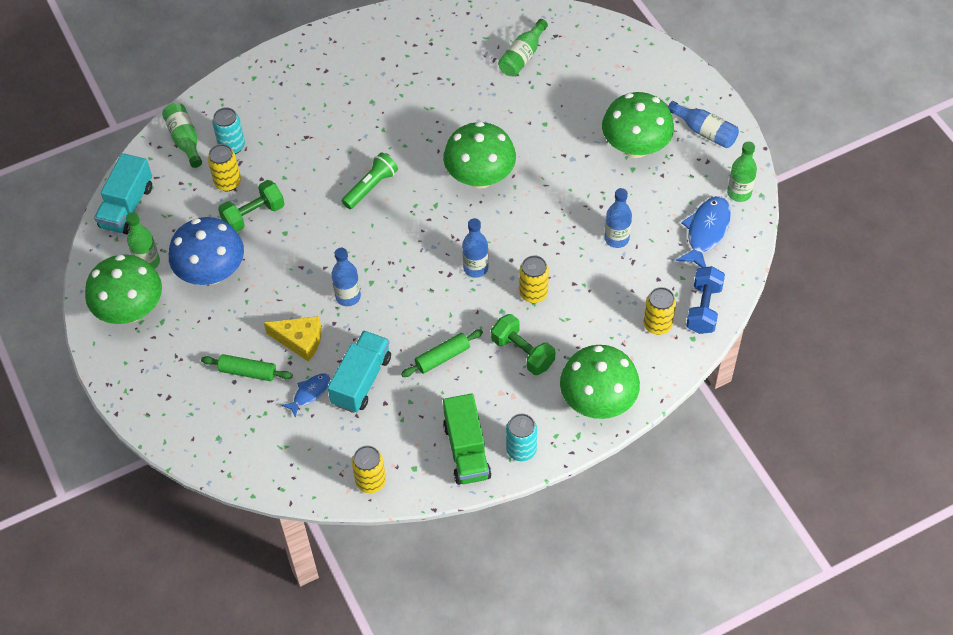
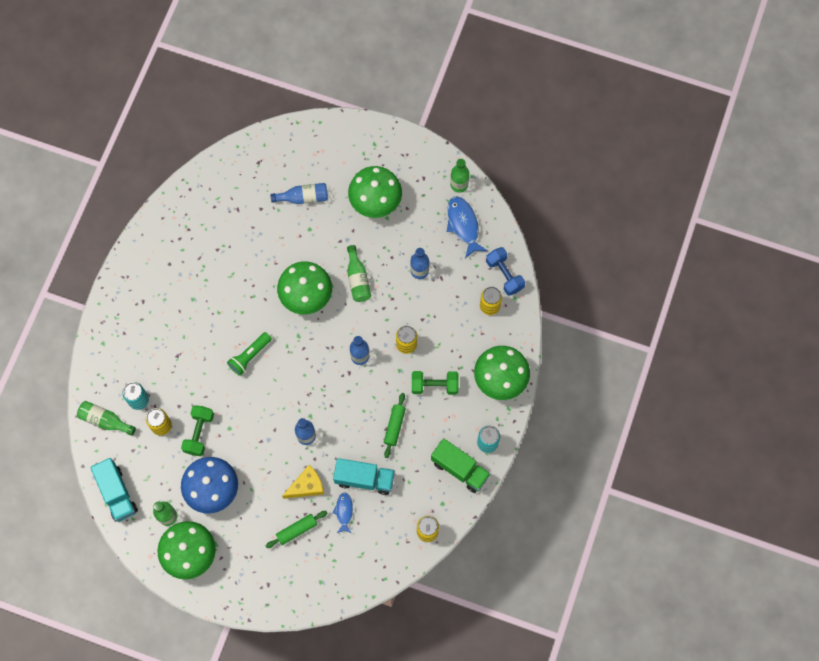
camera: 45 degrees left, 15 degrees up
turquoise truck [328,331,391,413] -> turquoise truck turned 120 degrees clockwise [333,458,395,495]
green flashlight [342,152,398,209] -> green flashlight turned 135 degrees counterclockwise [227,332,272,376]
green bottle [498,19,548,76] -> green bottle moved to [347,245,371,302]
blue bottle [668,101,739,148] -> blue bottle moved to [271,183,328,204]

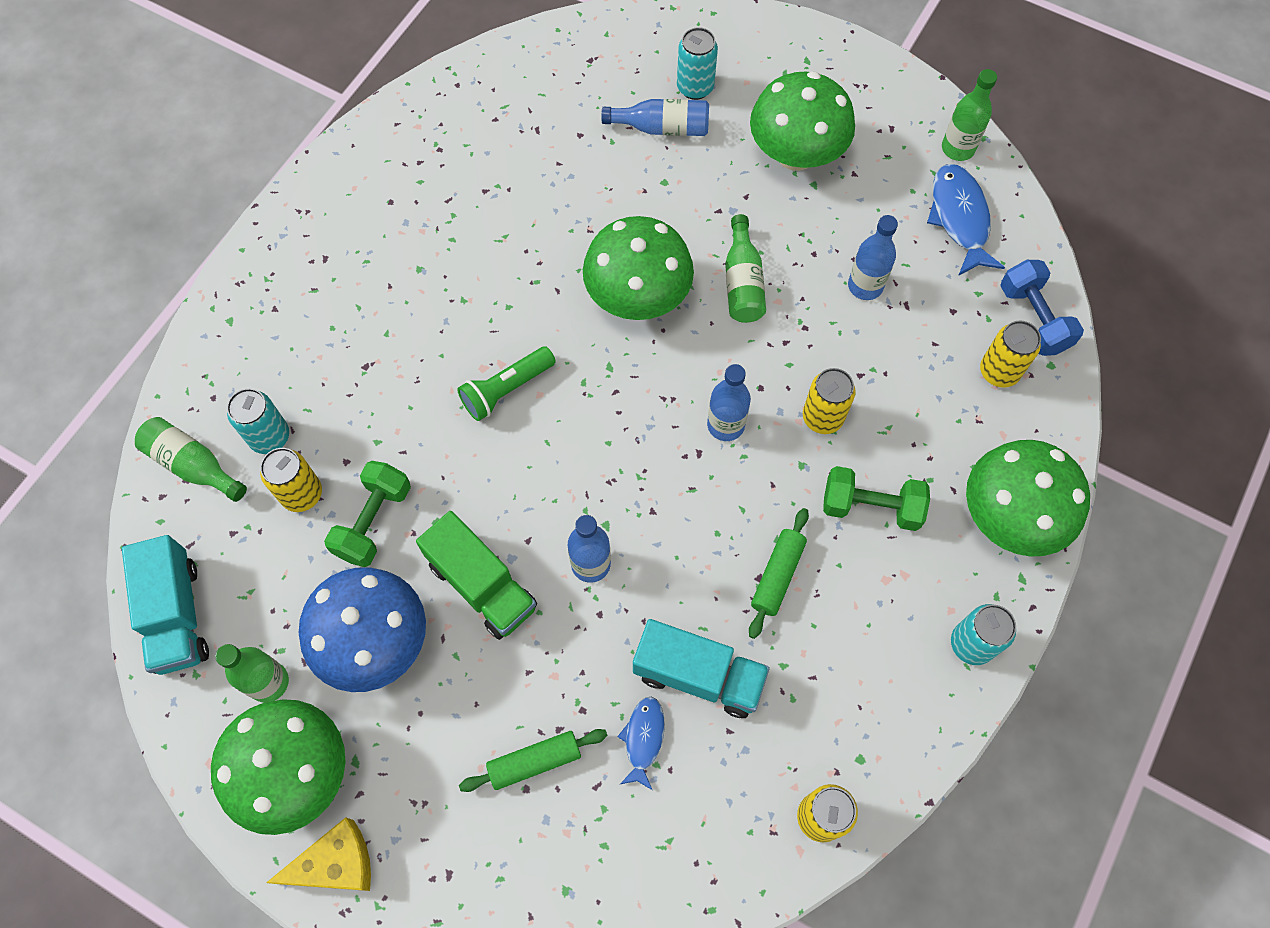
camera: 10 degrees right, 5 degrees down
yellow cheese [282,465,324,499] -> yellow cheese moved to [266,817,371,891]
green truck [431,438,491,493] -> green truck moved to [416,511,537,640]
none -> turquoise can [677,27,718,100]

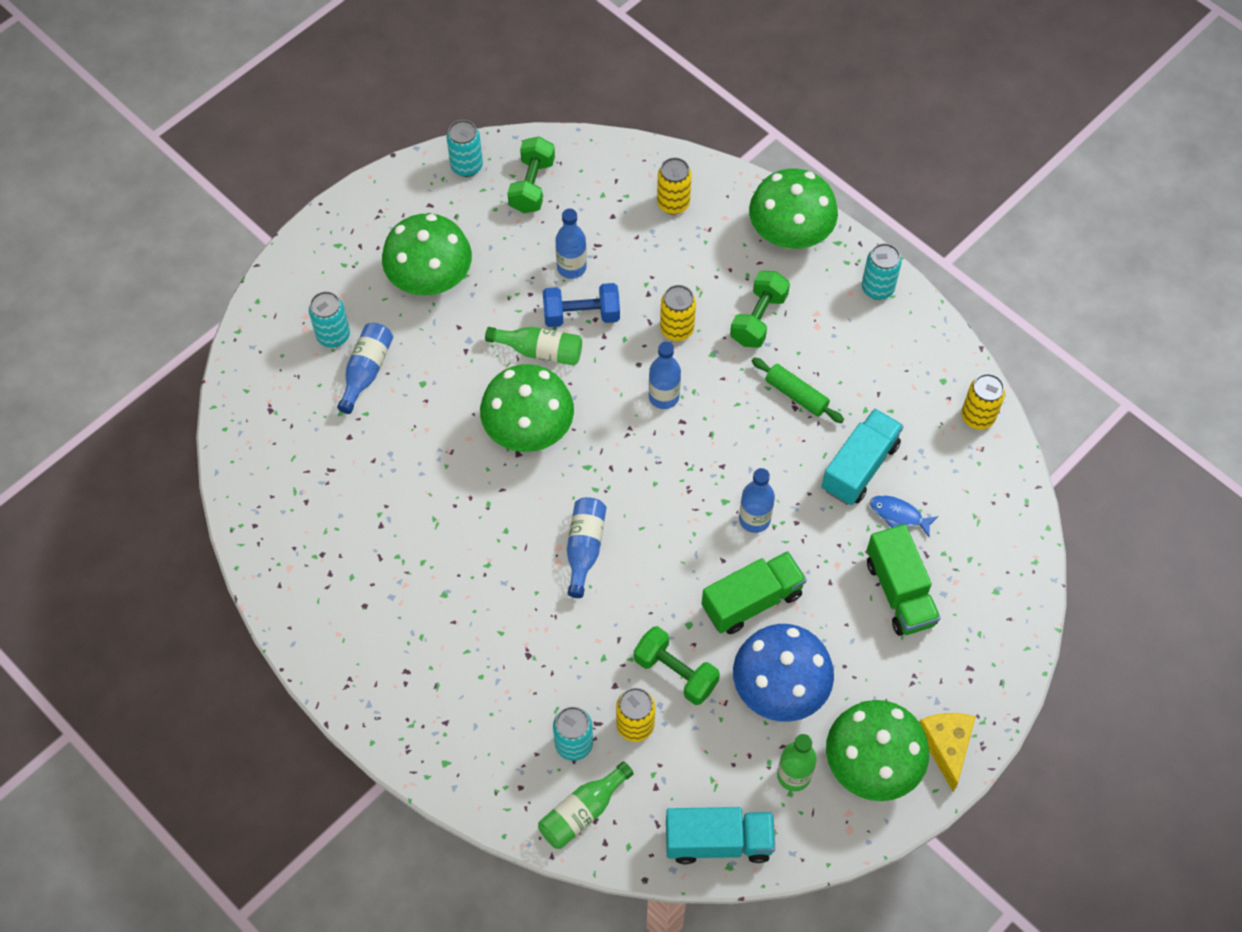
camera: 75 degrees left, 5 degrees down
green flashlight [457,346,556,421] -> blue bottle [567,497,606,598]
green rolling pin [459,729,608,792] -> green truck [867,524,941,636]
blue fish [927,164,1005,276] -> green dumbbell [507,137,555,213]
green bottle [942,69,997,161] -> turquoise can [446,120,483,177]
blue dumbbell [1000,260,1084,356] -> blue dumbbell moved to [543,283,620,327]

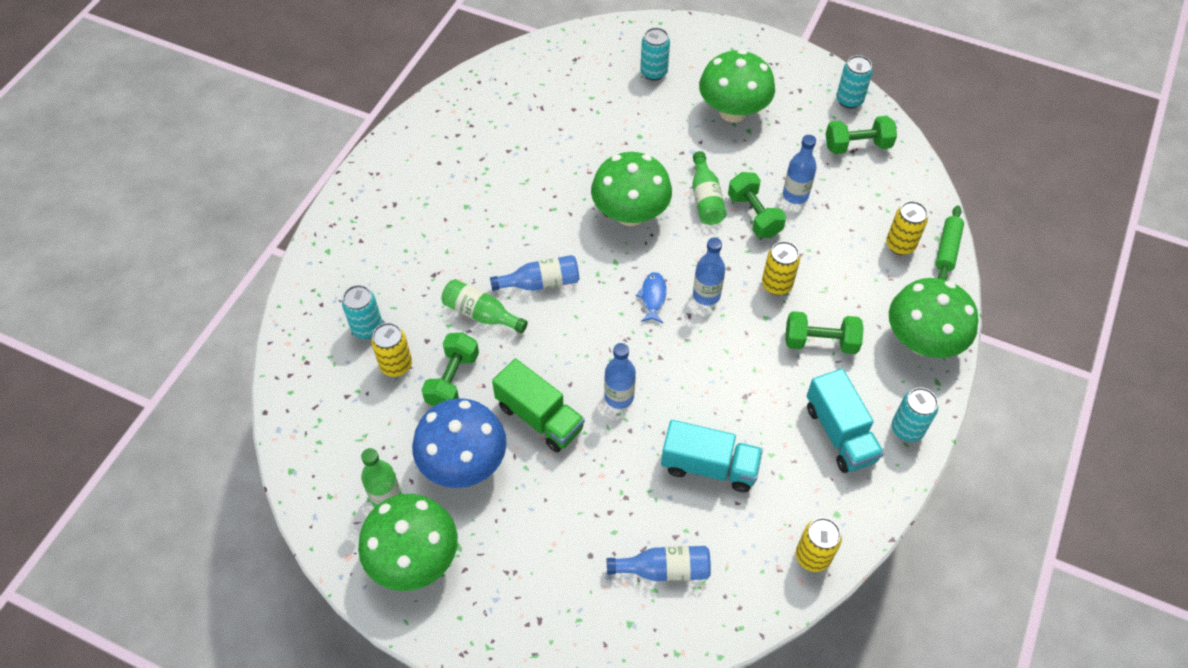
camera: 70 degrees right, 5 degrees down
blue bottle [337,323,393,414] -> blue bottle moved to [607,546,711,581]
green bottle [538,761,634,849] -> green bottle moved to [441,279,528,333]
blue dumbbell [543,283,620,327] -> green dumbbell [728,172,786,238]
turquoise truck [666,807,775,864] -> turquoise truck moved to [807,369,884,473]
green rolling pin [752,358,844,423] -> green rolling pin moved to [936,206,964,280]
green truck [867,524,941,636] -> none
blue fish [870,495,938,537] -> blue fish moved to [636,272,667,323]
yellow cheese [919,713,976,792] -> none

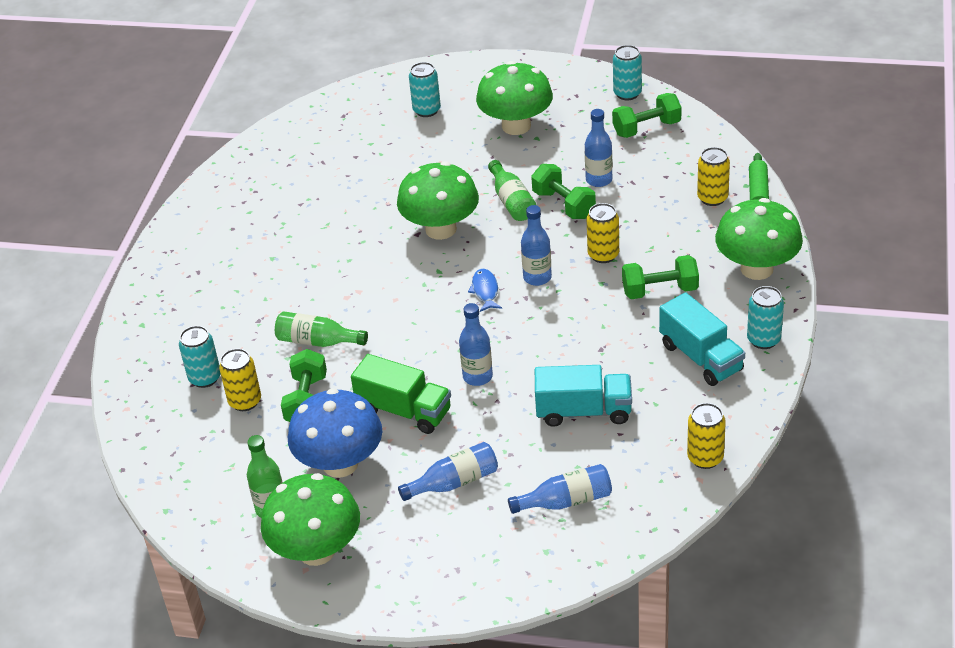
camera: 10 degrees left, 15 degrees down
blue bottle [490,255,579,291] -> blue bottle moved to [398,442,498,501]

